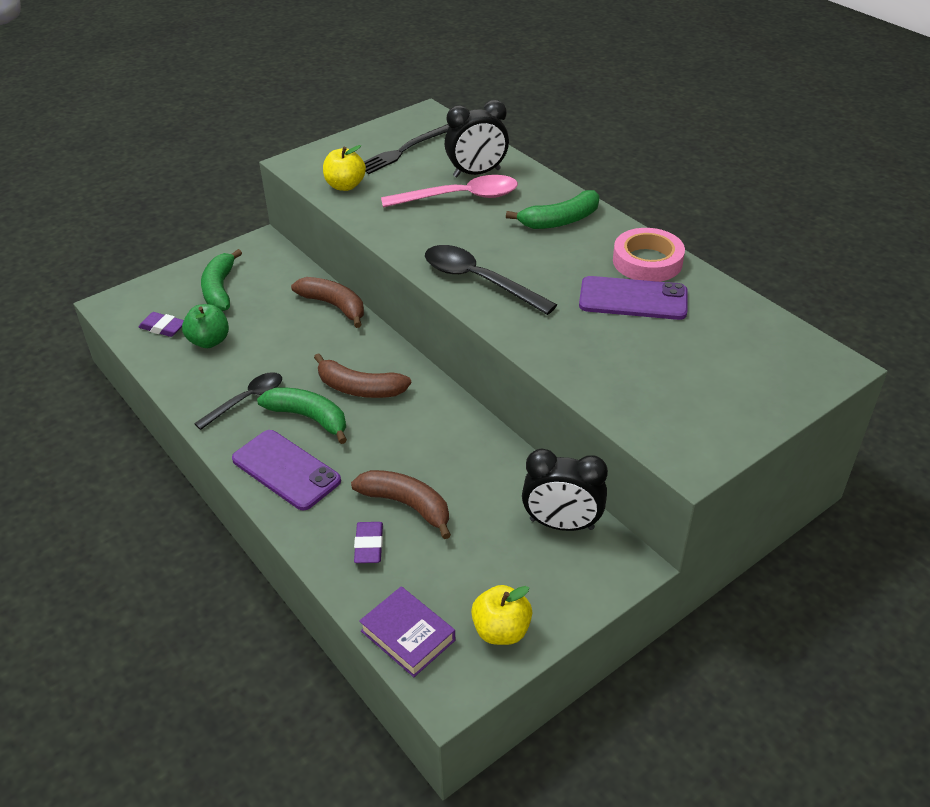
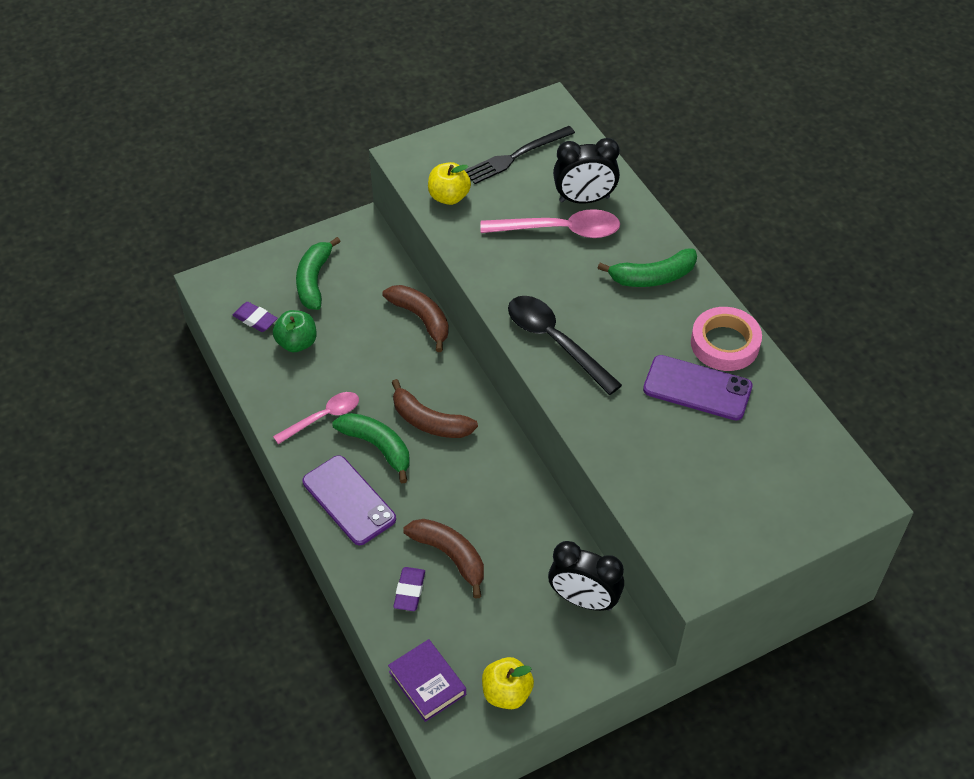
camera: 10 degrees right, 10 degrees up
black spoon [194,372,282,430] -> pink spoon [273,392,359,444]

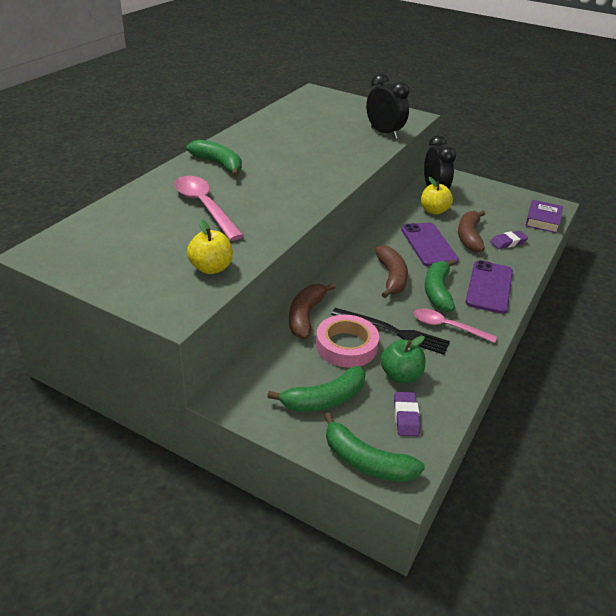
camera: 125 degrees left, 15 degrees down
black fork [465,126,575,184] -> black fork moved to [331,308,450,355]
yellow apple [482,657,534,709] -> yellow apple moved to [421,177,453,215]
black spoon [508,296,622,395] -> none
black clock [553,138,620,204] -> black clock moved to [366,73,409,139]
purple phone [643,355,753,421] -> purple phone moved to [401,223,459,267]
pink tape [691,307,762,371] -> pink tape moved to [316,315,379,368]
none -> green banana [324,412,425,482]

